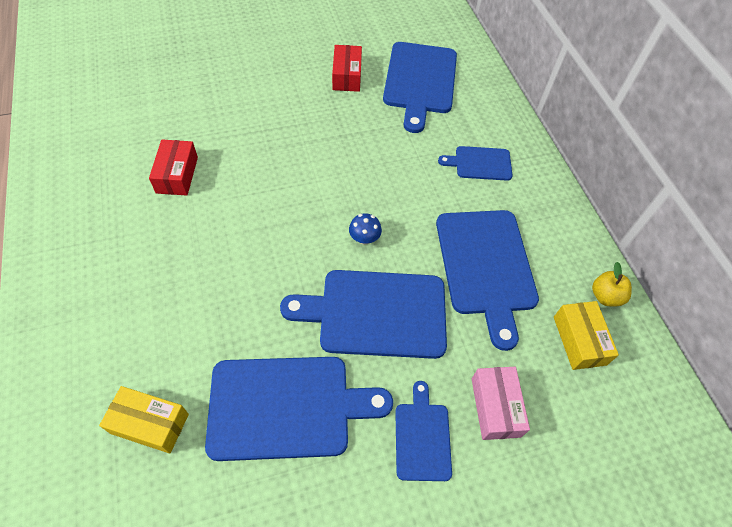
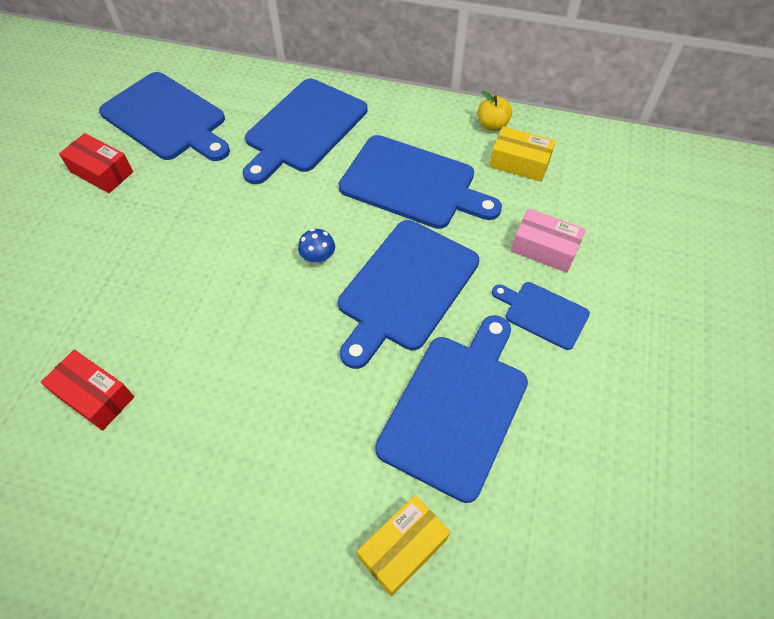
camera: 55 degrees left, 0 degrees up
blue cutting board [438,146,513,181] -> blue cutting board [243,79,367,184], size x1.88

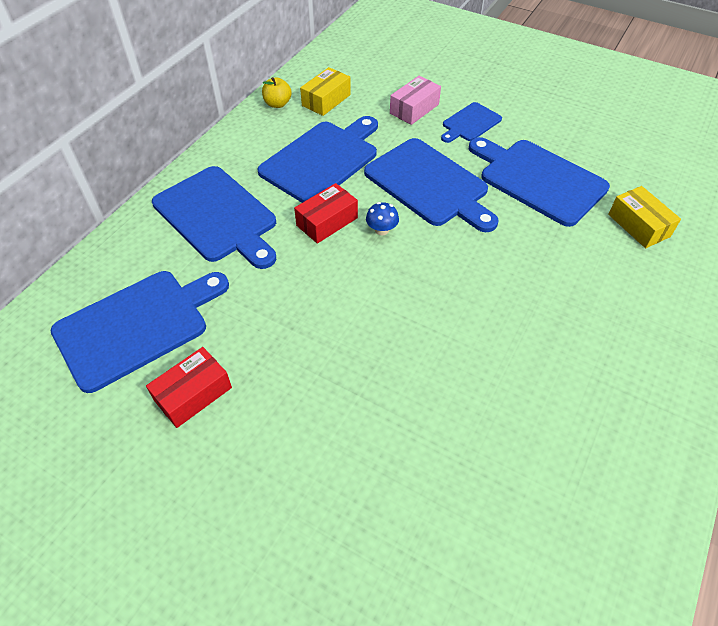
camera: 75 degrees left, 5 degrees down
red box [41,350,134,430] -> red box moved to [294,183,358,244]

